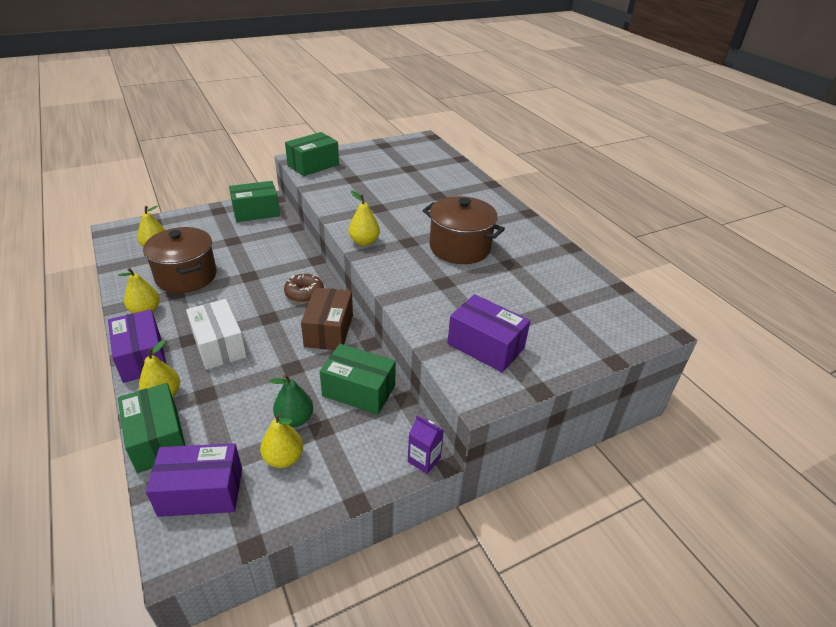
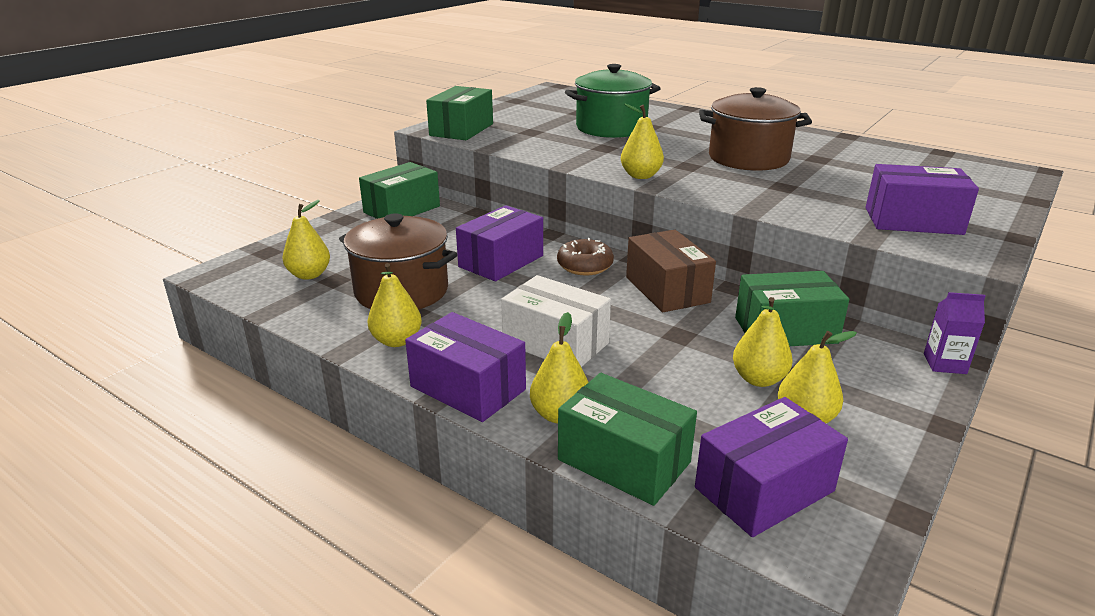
camera: 25 degrees left, 10 degrees down
green pear [270,374,313,427] -> yellow pear [733,297,792,387]
none -> purple box [456,205,543,281]
none -> green pot [565,64,661,138]

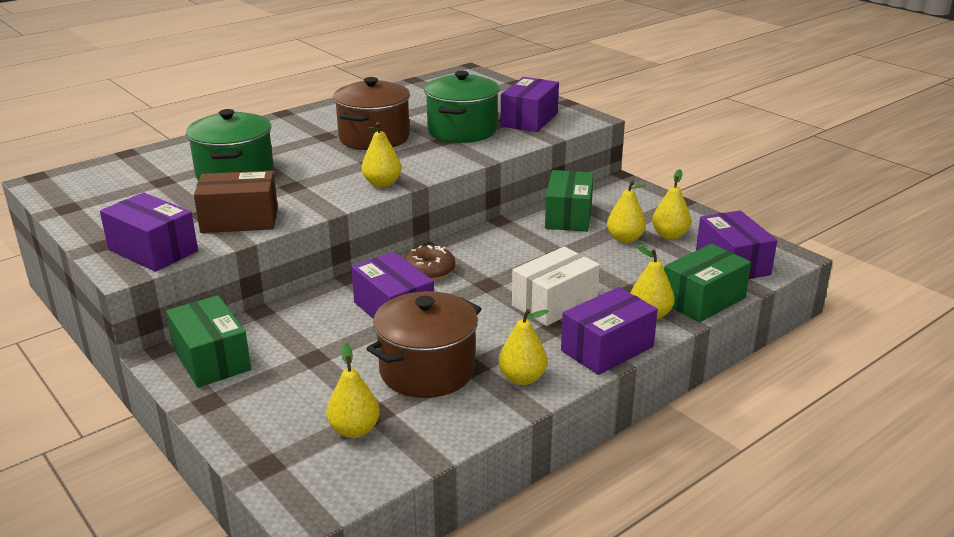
camera: 75 degrees left, 0 degrees up
green box [426,86,493,140] -> purple box [100,192,198,272]
brown box [626,230,716,312] -> brown box moved to [194,171,278,233]
purple carton [924,292,986,374] -> none
none -> green pot [424,71,500,143]

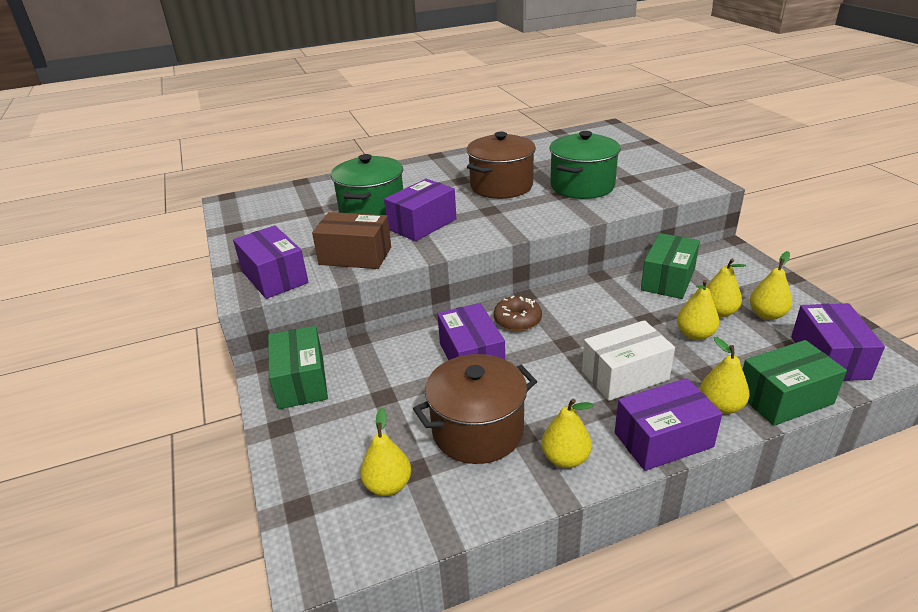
camera: 20 degrees right, 5 degrees up
yellow pear [362,122,401,187] -> yellow pear moved to [677,280,719,340]
purple box [501,77,559,132] -> purple box moved to [384,179,457,241]

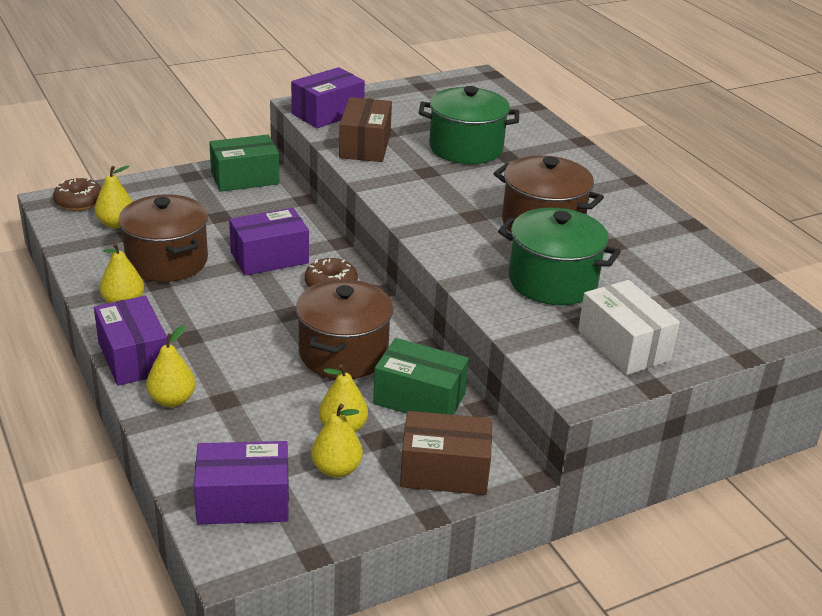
camera: 80 degrees right, 0 degrees up
purple box [384,179,457,241] -> none
white box [582,320,675,401] -> white box moved to [578,280,680,375]
yellow pear [677,280,719,340] -> none
green box [743,340,847,426] -> none
none -> brown donut [53,178,101,211]
none -> brown pot [296,279,393,379]
none -> brown box [400,411,492,495]

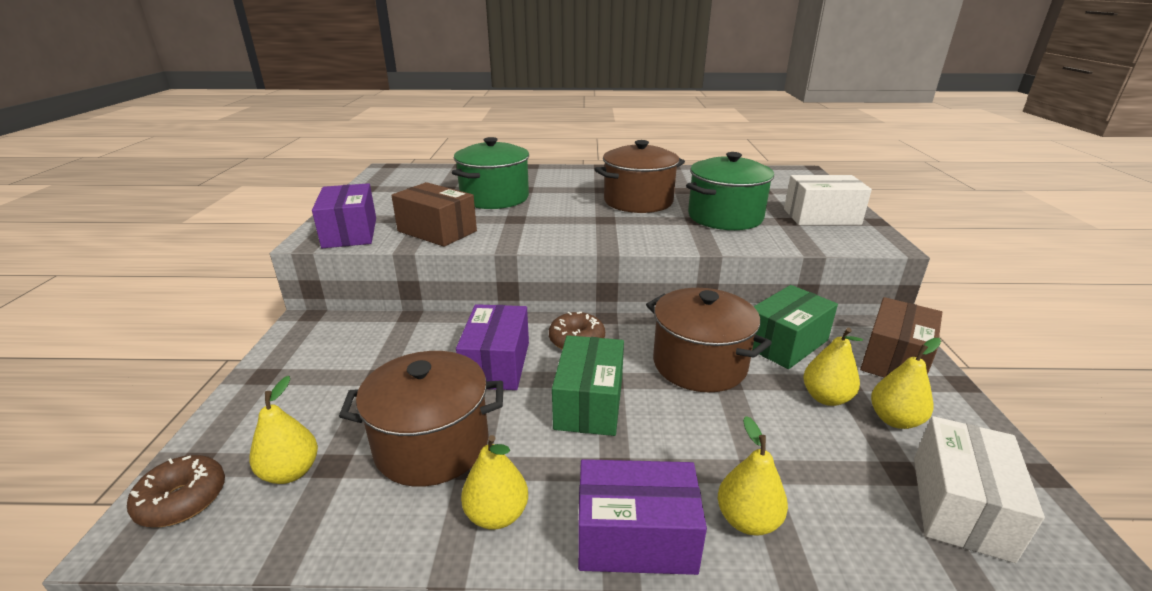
camera: 60 degrees left, 5 degrees down
purple box [194,441,289,524] -> white box [914,416,1045,563]
green box [209,135,279,192] -> green box moved to [552,335,624,436]

